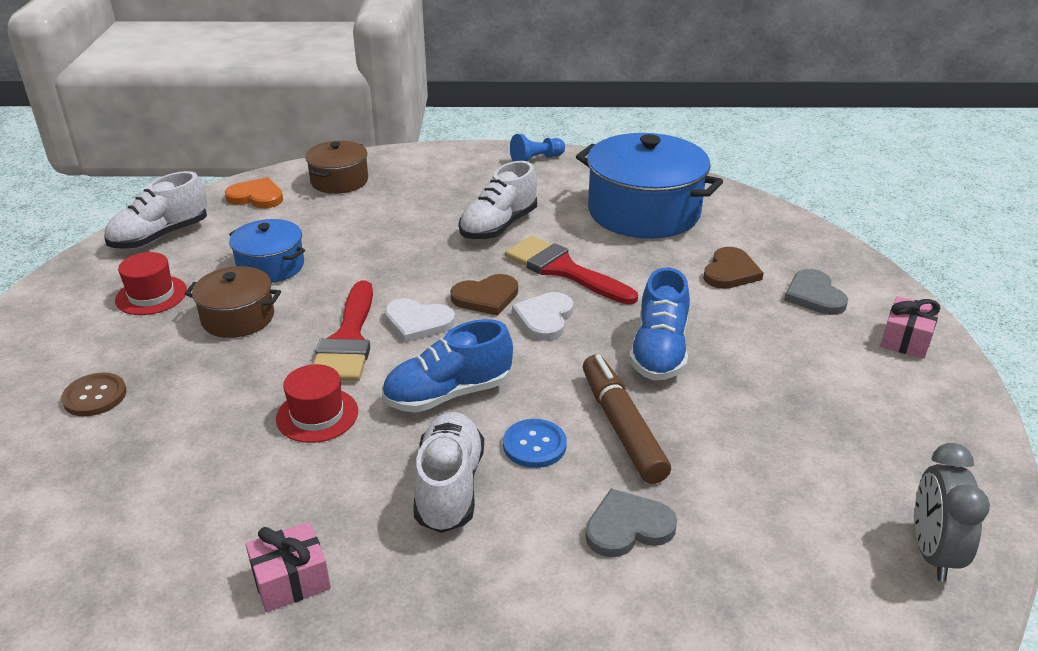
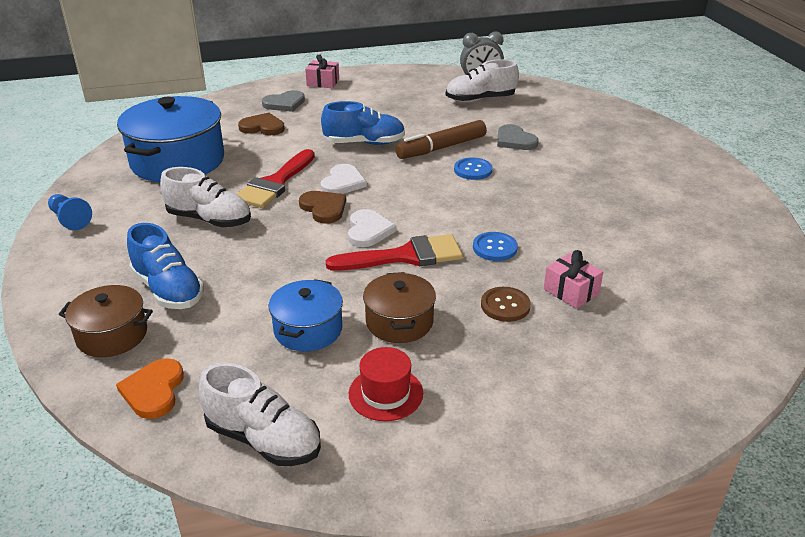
camera: 105 degrees left, 0 degrees up
brown button [61,372,126,416] -> brown button moved to [481,287,531,322]
pink gift [245,522,331,612] -> pink gift moved to [544,250,603,309]
red hat [276,364,358,443] -> blue button [473,232,518,261]
blue shoe [382,319,513,413] -> blue shoe moved to [127,223,204,309]
white shoe [413,412,484,533] -> white shoe moved to [446,59,519,102]
white heart [512,292,573,341] -> white heart turned 75 degrees counterclockwise [320,164,367,194]

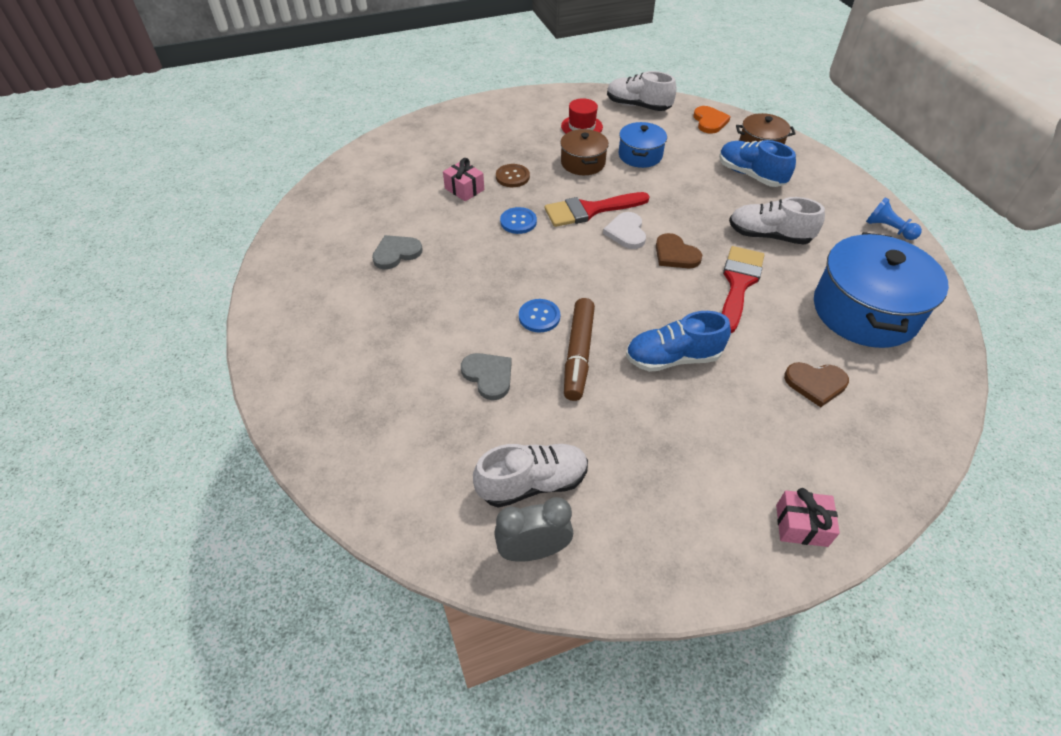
camera: 175 degrees right, 15 degrees up
grey heart [262,90,305,112] -> grey heart moved to [372,235,423,269]
white heart [320,164,367,194] -> none
brown marker [395,120,487,159] -> brown marker turned 135 degrees clockwise [564,298,595,401]

